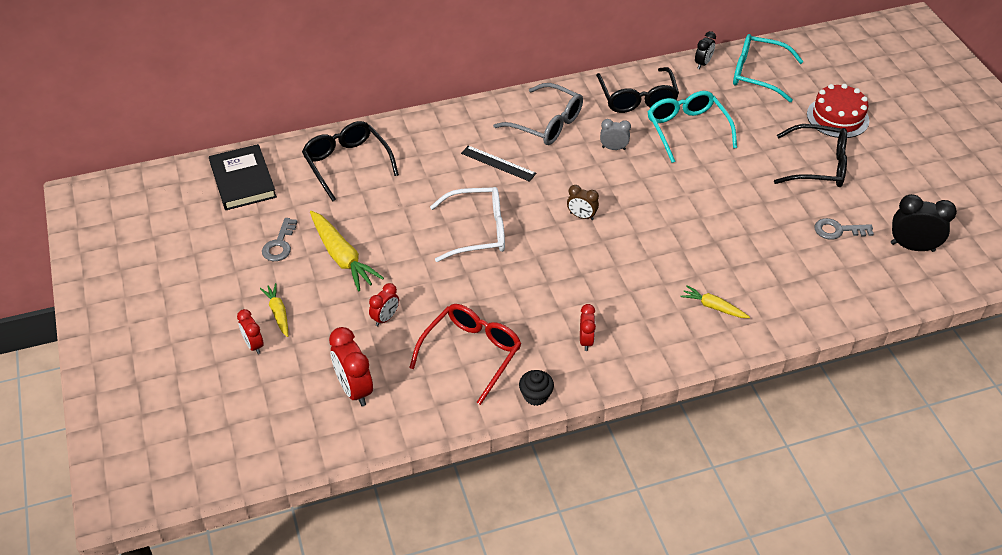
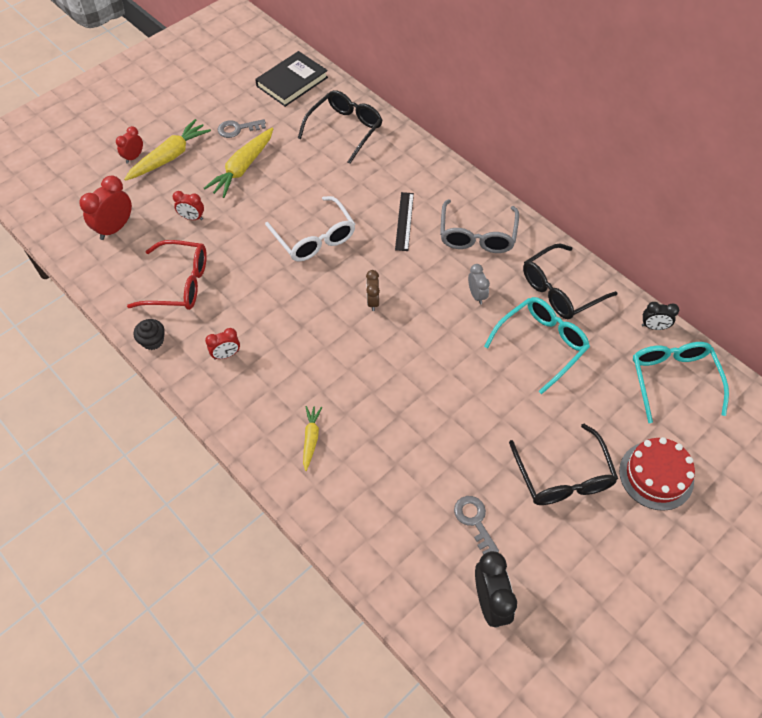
camera: 65 degrees right, 10 degrees up
yellow carrot [260,283,288,337] -> yellow carrot [124,119,211,181], size x1.77

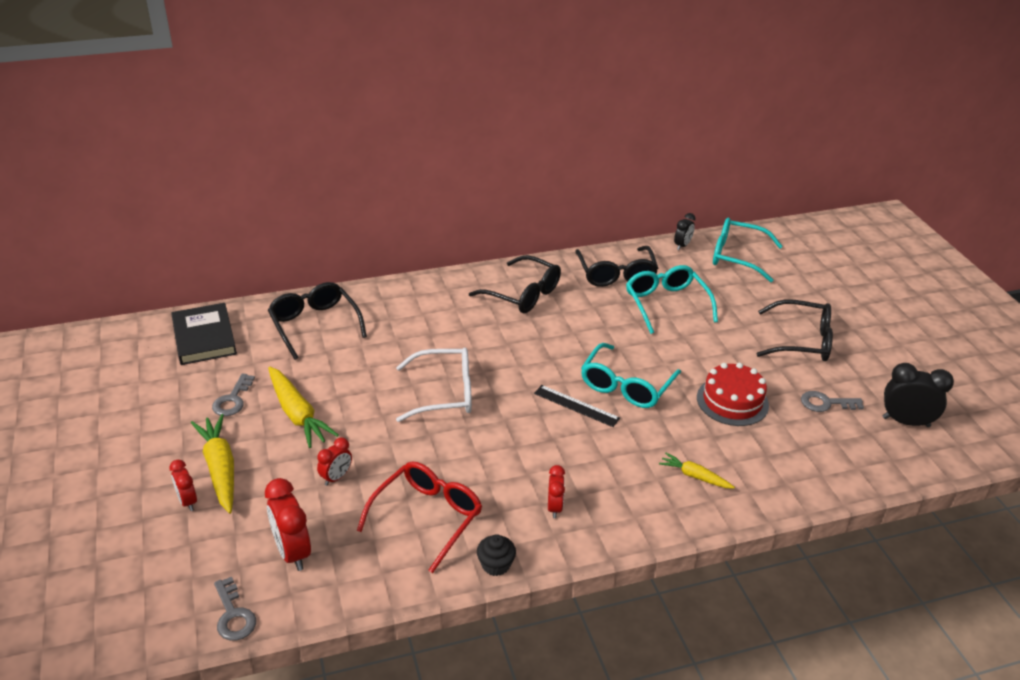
camera: 65 degrees left, 20 degrees down
brown clock [366,270,380,311] -> none
black ruler [395,192,414,251] -> black ruler moved to [534,385,620,427]
grey glasses [440,199,519,253] -> black glasses [469,255,561,313]
grey clock [468,264,490,304] -> none
red cake [619,437,695,511] -> red cake moved to [697,363,769,426]
none -> grey key [214,577,256,641]
none -> turquoise glasses [581,343,681,408]

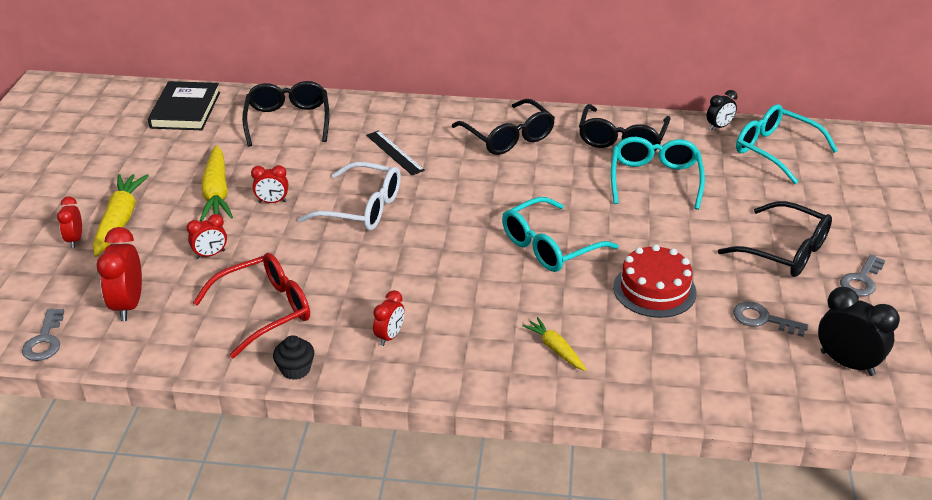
camera: 25 degrees right, 0 degrees up
grey key [212,374,255,416] -> grey key moved to [840,254,885,297]
black ruler [534,385,620,427] -> black ruler moved to [366,130,425,175]
none -> red clock [251,165,288,203]

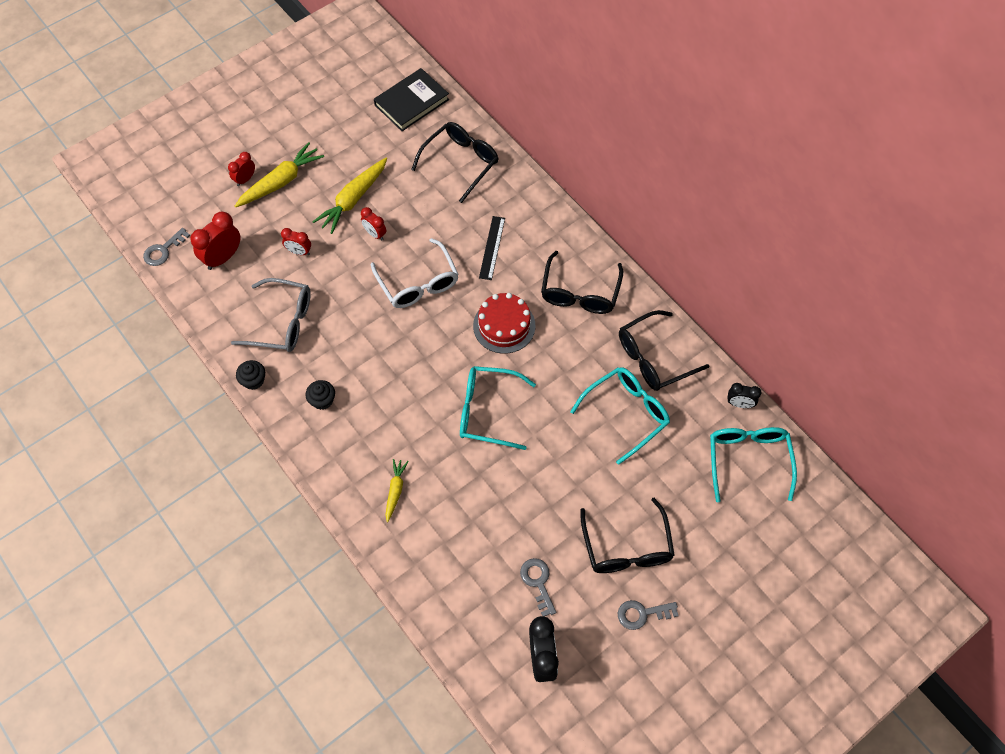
camera: 45 degrees right, 25 degrees up
red glasses [193,253,310,358] -> grey glasses [231,278,311,352]
red clock [373,290,404,346] -> black cupcake [305,380,335,410]
red cake [613,244,697,318] -> red cake moved to [473,293,535,354]

